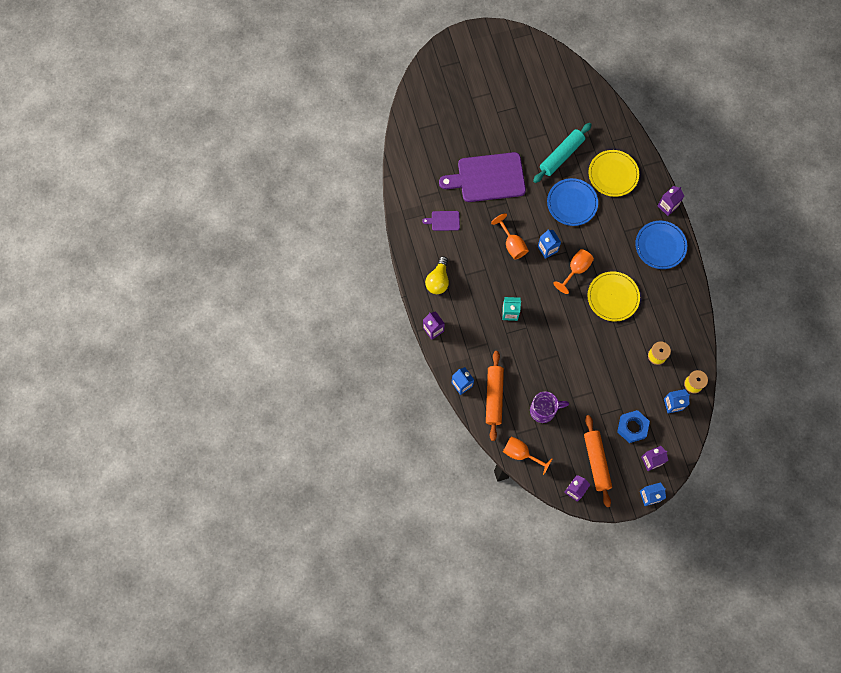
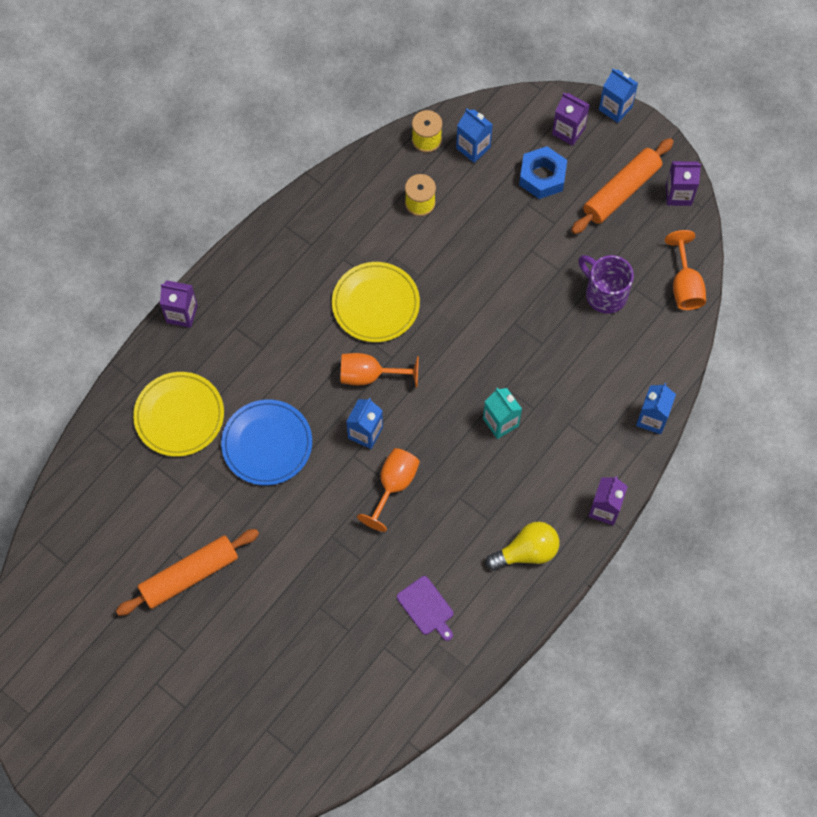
camera: 125 degrees left, 5 degrees down
purple cutting board [439,152,526,202] -> none
orange rolling pin [486,351,504,441] -> orange rolling pin moved to [116,529,259,616]
turquoise rolling pin [533,123,592,183] -> none
blue plate [635,221,687,269] -> none

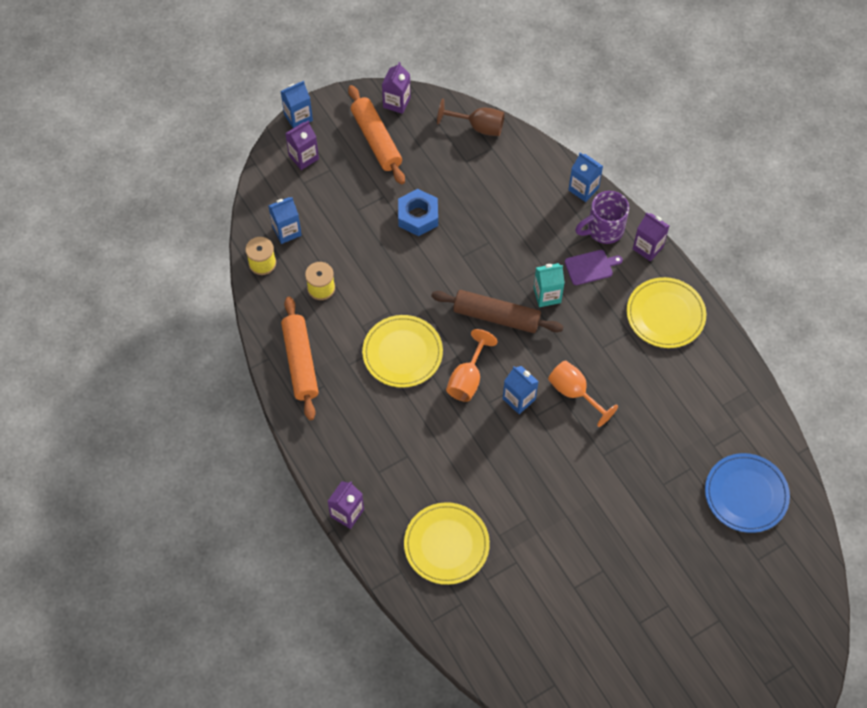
camera: 70 degrees left, 5 degrees down
orange rolling pin [116,529,259,616] -> orange rolling pin moved to [281,297,318,420]
blue plate [221,400,312,485] -> blue plate moved to [705,453,790,533]
purple cutting board [397,576,454,641] -> purple cutting board moved to [565,250,623,285]
yellow light bulb [486,522,559,570] -> yellow plate [627,277,706,348]
blue nut [519,146,567,199] -> blue nut moved to [398,189,438,236]
purple mug [578,255,634,314] -> purple mug moved to [575,191,629,244]
orange goblet [665,230,706,310] -> brown goblet [437,99,505,136]
none -> brown rolling pin [431,290,564,333]

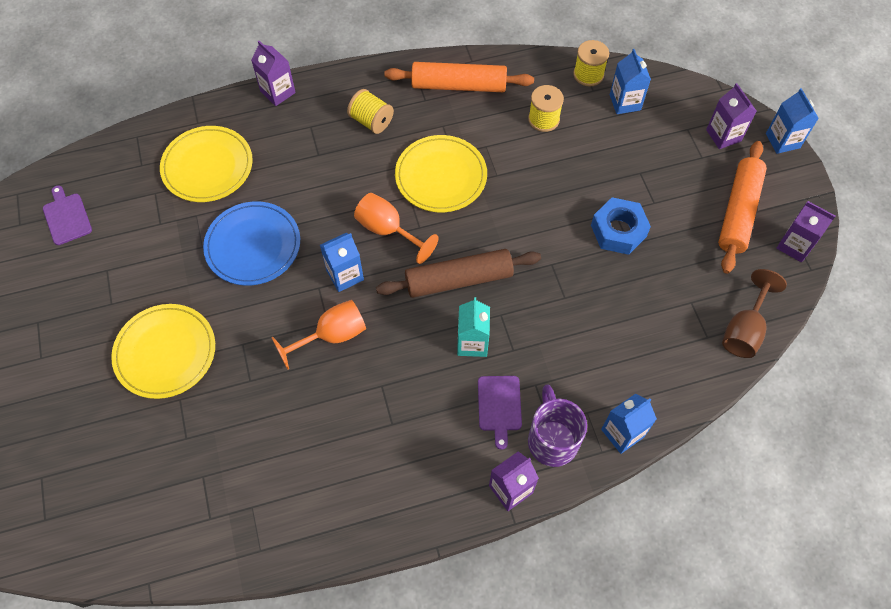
camera: 105 degrees right, 0 degrees up
orange rolling pin [348,85,405,184] -> orange rolling pin turned 60 degrees counterclockwise [718,141,767,274]
brown rolling pin [431,290,564,333] -> brown rolling pin turned 45 degrees clockwise [376,249,541,298]
yellow plate [627,277,706,348] -> yellow plate moved to [111,304,215,399]
blue plate [705,453,790,533] -> blue plate moved to [203,201,300,286]
none -> purple cutting board [43,185,92,245]
none -> yellow spool [347,89,394,134]

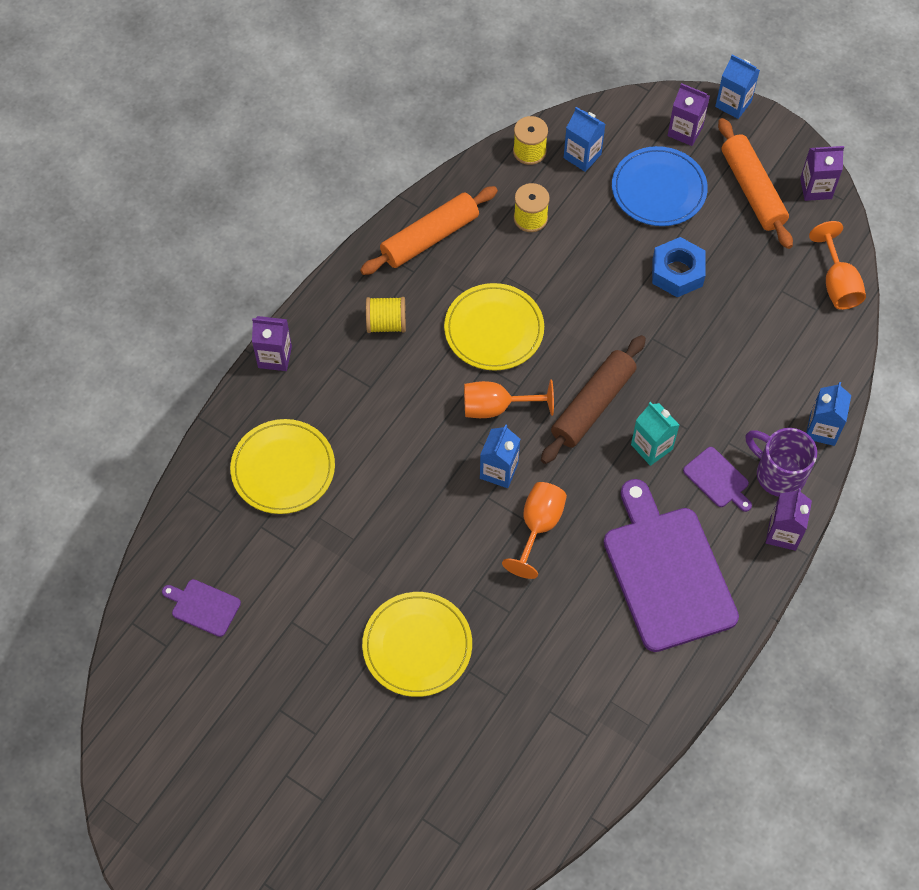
camera: 40 degrees left, 0 degrees up
blue plate [203,201,300,286] -> blue plate moved to [612,146,708,226]
brown goblet [722,269,787,358] -> orange goblet [809,221,866,310]
none -> purple cutting board [604,479,739,652]

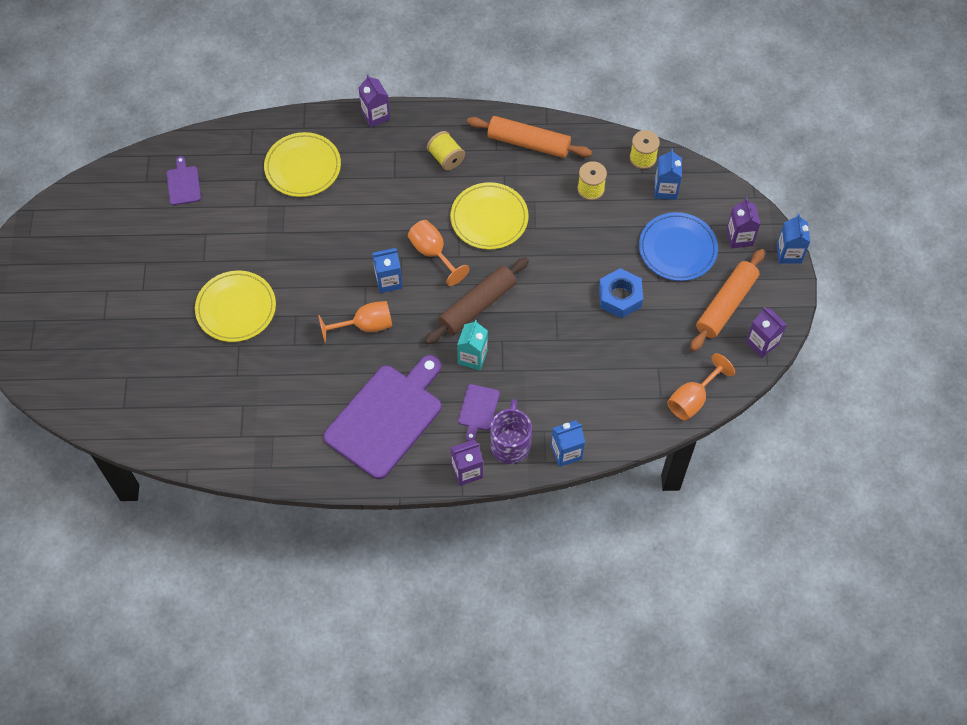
camera: 55 degrees right, 0 degrees up
brown rolling pin [541,335,646,464] -> brown rolling pin turned 45 degrees counterclockwise [425,257,529,344]

